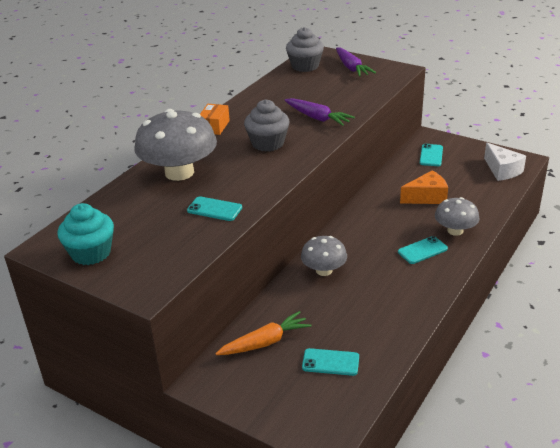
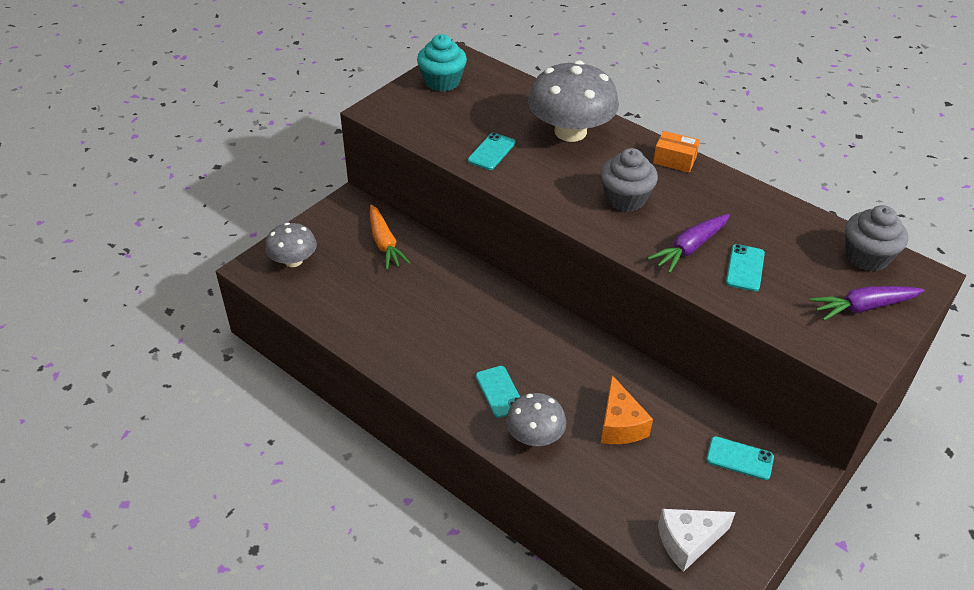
camera: 95 degrees right, 10 degrees up
grey mushroom [301,236,347,276] -> grey mushroom moved to [265,223,317,267]
turquoise phone [302,348,359,376] -> turquoise phone moved to [726,244,765,291]

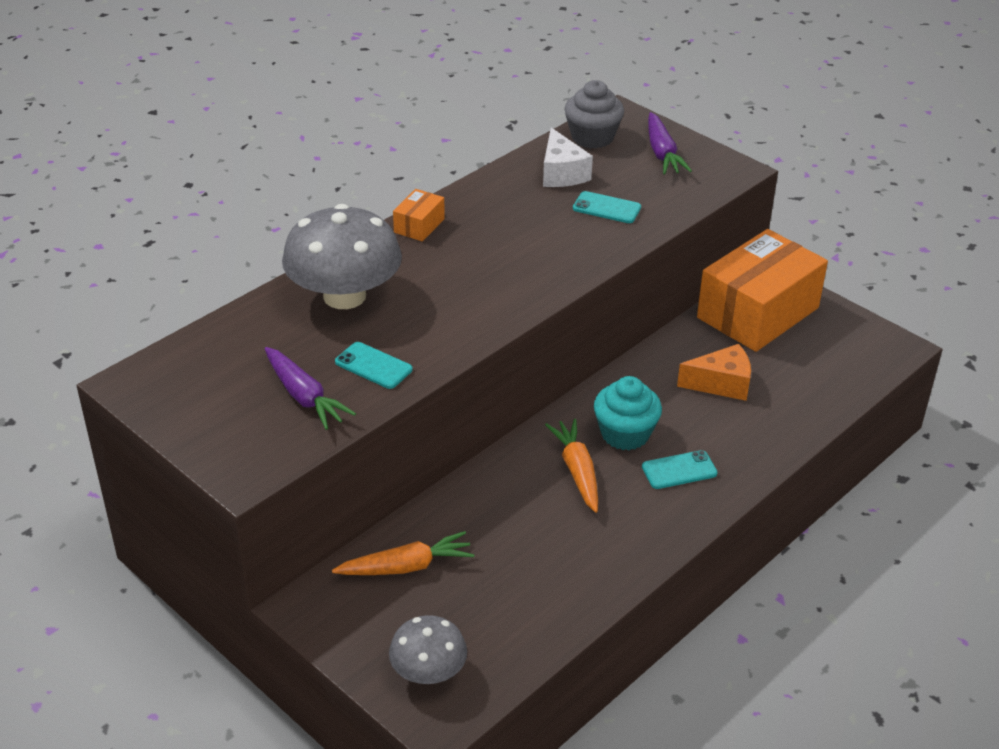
camera: 85 degrees left, 5 degrees down
turquoise cupcake [417,34,467,92] -> turquoise cupcake moved to [594,376,662,450]
grey mushroom [506,393,566,446] -> none
grey cupcake [601,148,658,212] -> none
purple carrot [647,214,730,273] -> purple carrot moved to [265,347,356,430]
white cheese [658,509,736,572] -> white cheese moved to [543,128,593,187]
turquoise phone [706,436,774,480] -> orange box [697,229,828,352]
none -> orange carrot [545,419,598,513]

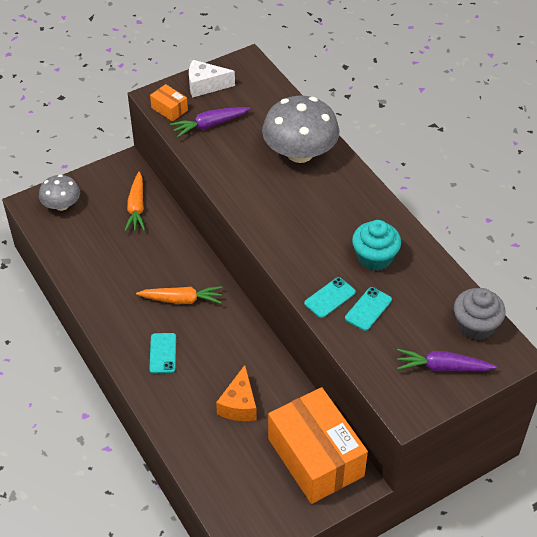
camera: 105 degrees right, 10 degrees up
turquoise phone [335,342,413,389] -> turquoise phone moved to [304,277,356,318]
orange box [393,189,445,242] -> orange box moved to [150,84,188,122]
white cheese [543,128,593,187] -> white cheese moved to [189,60,235,98]
turquoise cupcake [594,376,662,450] -> turquoise cupcake moved to [352,220,401,271]

